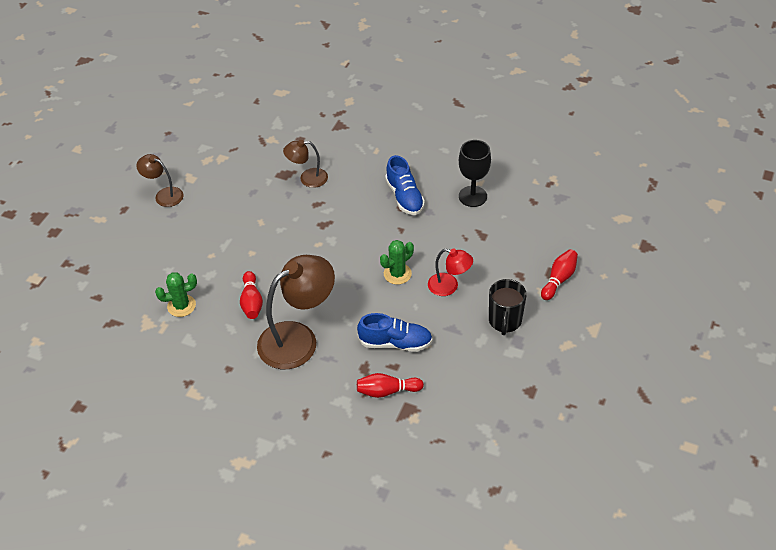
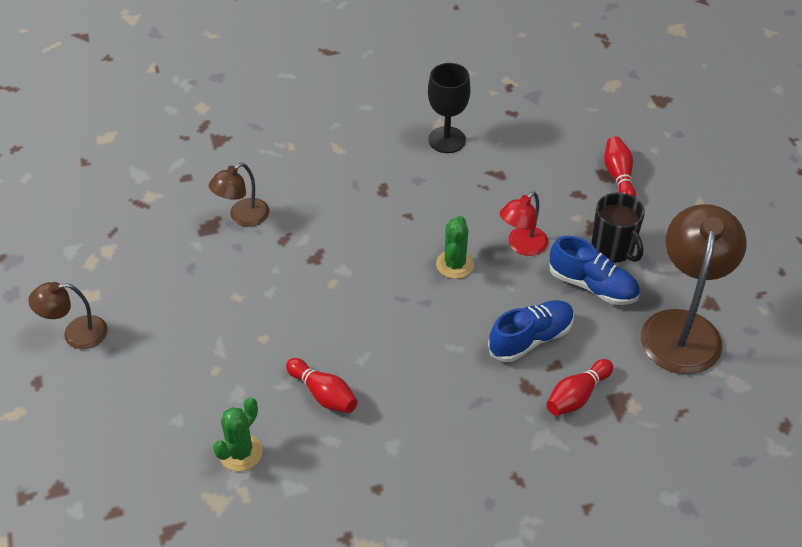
camera: 40 degrees left, 0 degrees up
brown lamp [257,255,335,369] -> brown lamp moved to [641,204,747,375]
blue shoe [385,155,425,215] -> blue shoe moved to [549,236,640,305]
red lamp [428,249,473,296] -> red lamp turned 150 degrees clockwise [500,192,548,256]

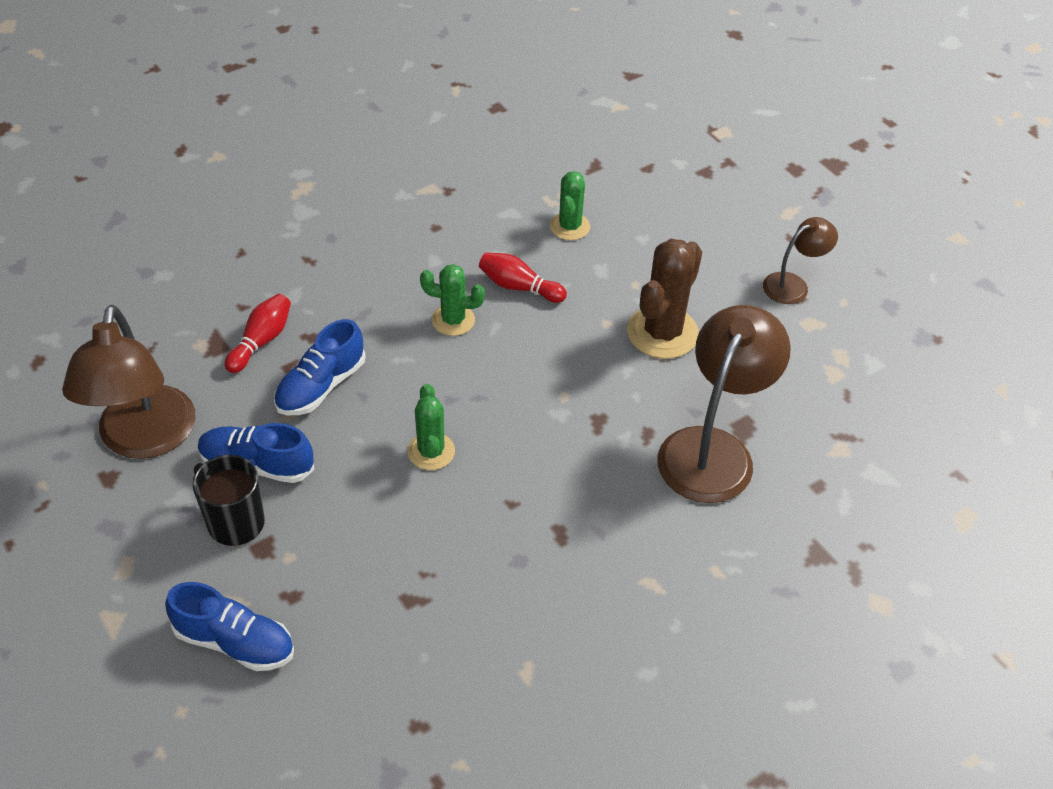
camera: 160 degrees right, 0 degrees up
brown lamp [208,163,269,227] -> brown lamp [657,305,791,503], size x1.88
black goblet [428,63,471,153] -> none
red lamp [500,192,548,256] -> none
red bowling pin [604,136,636,198] -> blue shoe [165,582,294,671]
none -> green cactus [420,264,485,336]
none -> brown cactus [627,239,702,359]

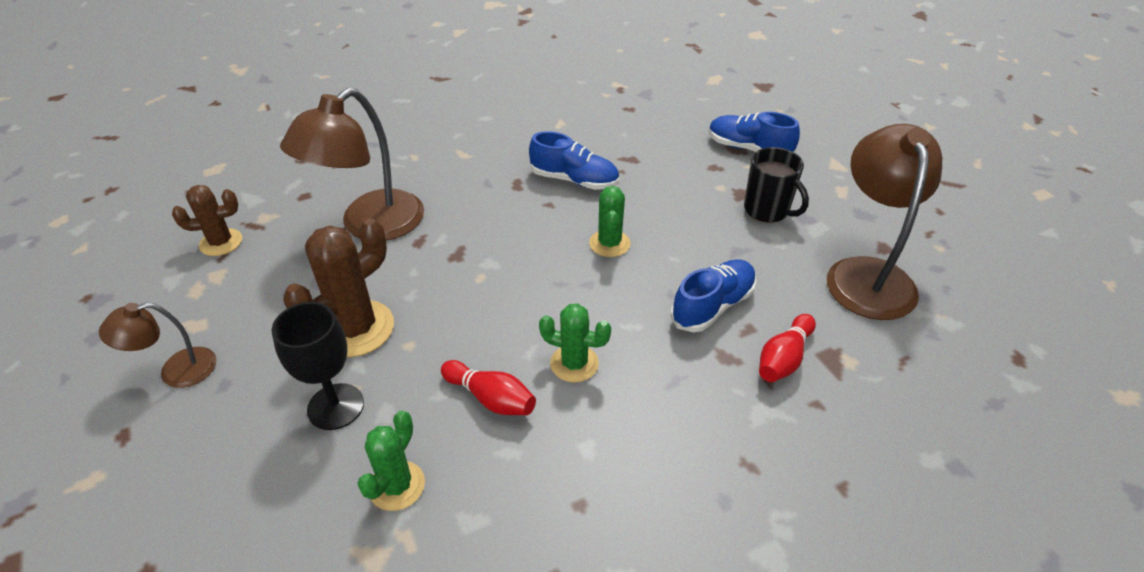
camera: 170 degrees left, 5 degrees down
blue shoe [198,423,315,483] -> blue shoe moved to [529,131,619,190]
none -> brown cactus [172,185,242,256]
none -> black goblet [272,302,364,430]

